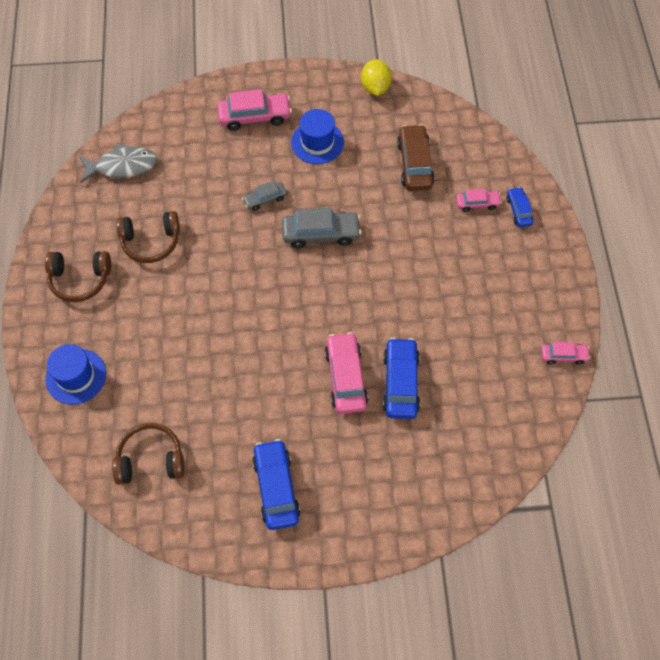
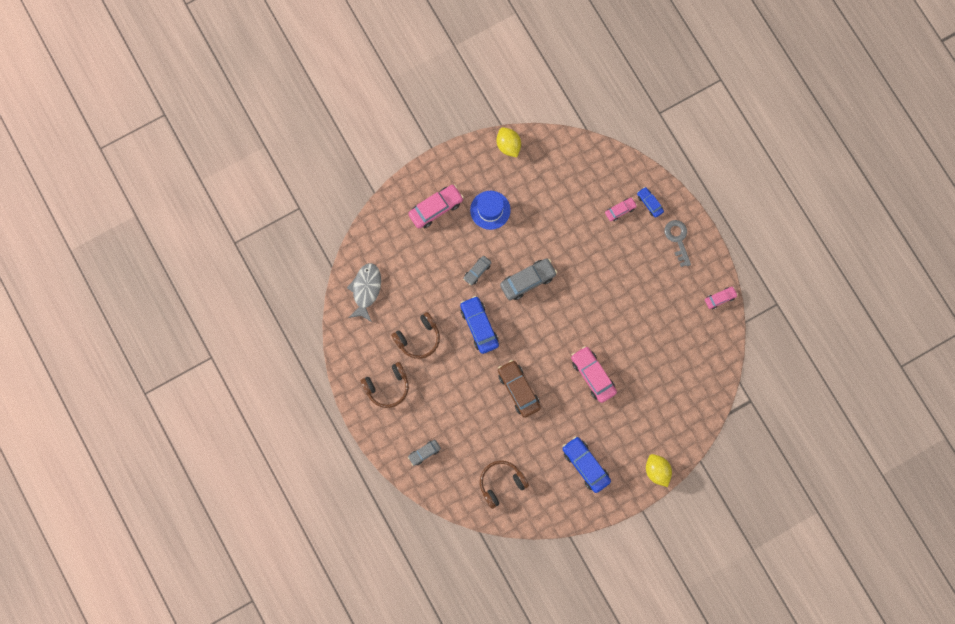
camera: 25 degrees left, 15 degrees up
blue hat [45,344,106,404] -> grey car [408,440,441,466]
grey fish [79,143,158,183] -> grey fish turned 45 degrees counterclockwise [347,263,381,322]
blue car [383,338,420,419] -> blue car moved to [460,296,499,354]
brown car [397,124,435,191] -> brown car moved to [498,360,541,418]
none -> yellow lemon [646,454,672,487]
none -> grey key [665,220,691,267]

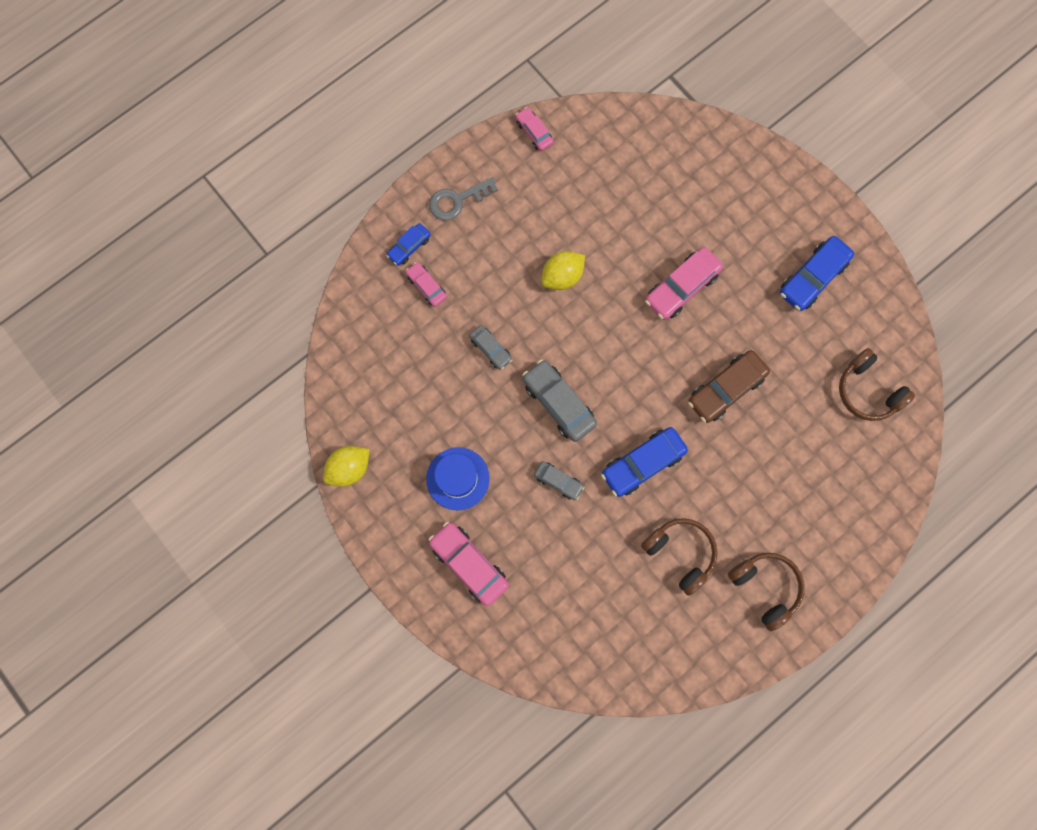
camera: 100 degrees left, 0 degrees up
grey fish [347,263,381,322] -> none
grey car [408,440,441,466] -> grey car moved to [469,325,512,370]
yellow lemon [646,454,672,487] -> yellow lemon moved to [542,251,585,290]

